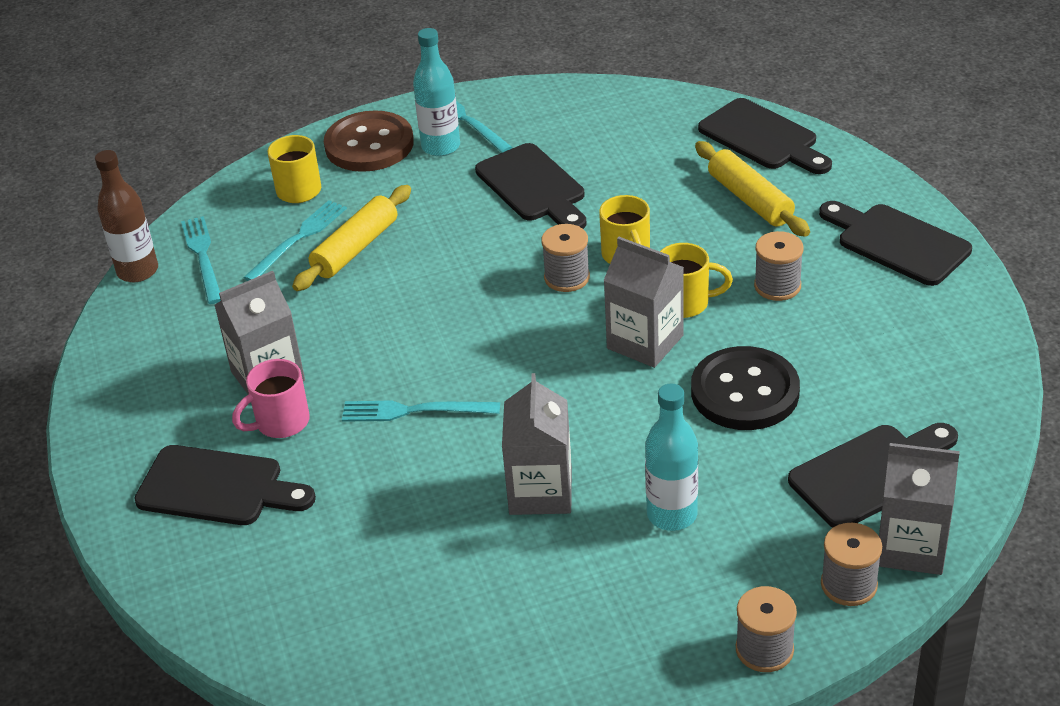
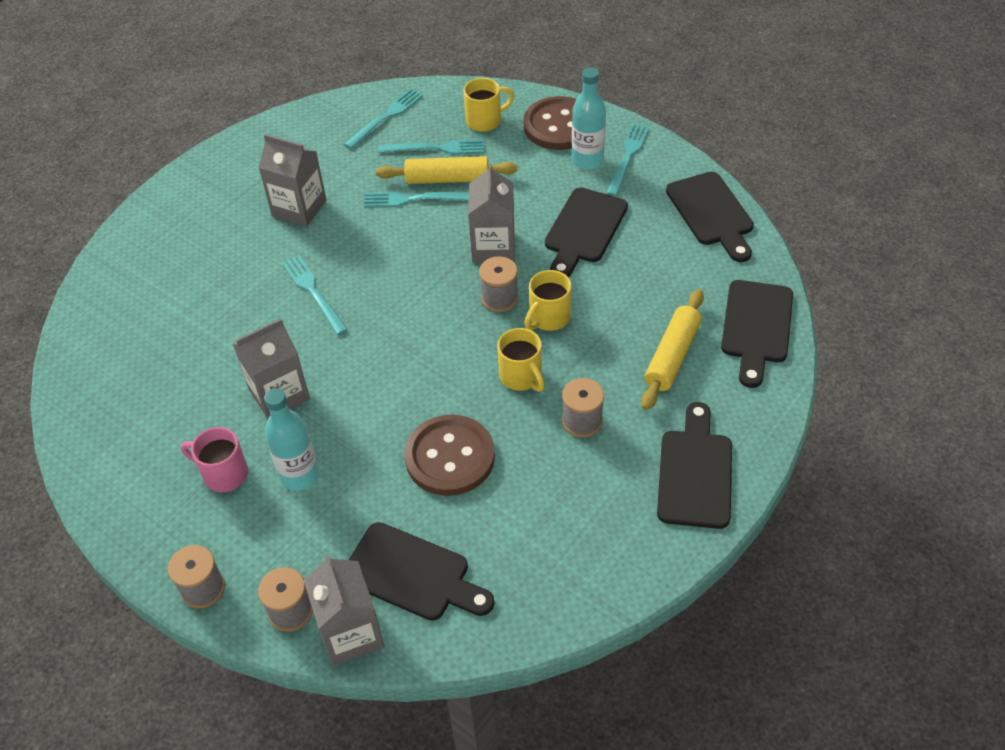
camera: 55 degrees right, 10 degrees up
brown bottle [95,150,158,282] -> none
black cutting board [134,445,316,525] -> black cutting board moved to [666,172,754,262]
pink mug [232,359,310,438] -> pink mug moved to [181,427,248,492]
grey carton [603,237,684,368] -> grey carton moved to [468,163,515,262]
black button [691,346,800,430] -> brown button [404,415,495,496]
none -> turquoise fork [364,192,469,207]

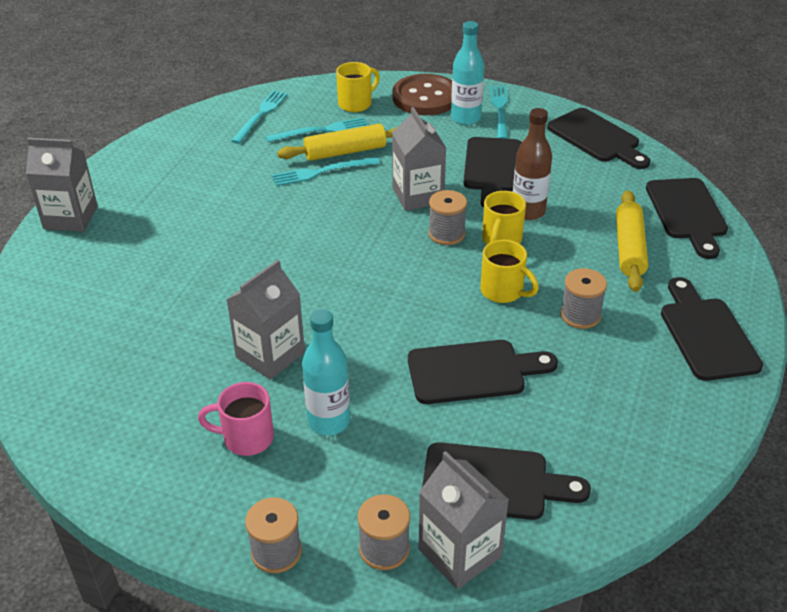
camera: 20 degrees left, 10 degrees down
grey carton [258,134,326,227] -> grey carton moved to [26,138,98,232]
turquoise fork [282,255,348,335] -> none
brown button [404,415,495,496] -> black cutting board [408,340,558,404]
none -> brown bottle [513,108,552,220]

